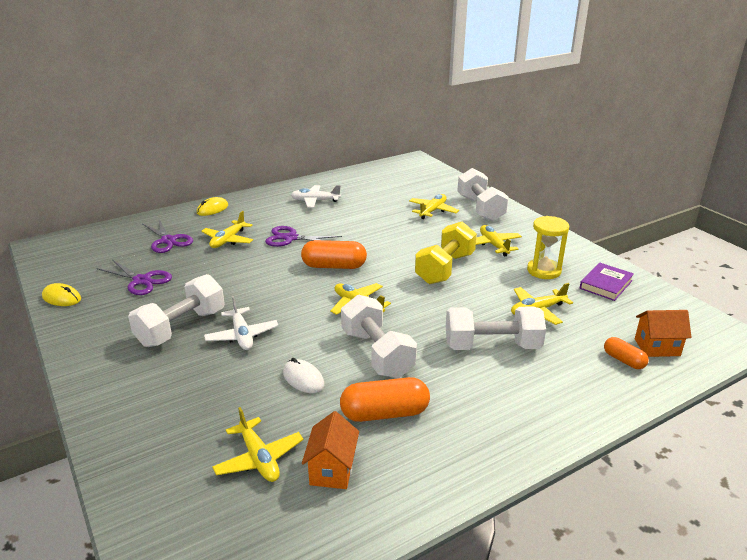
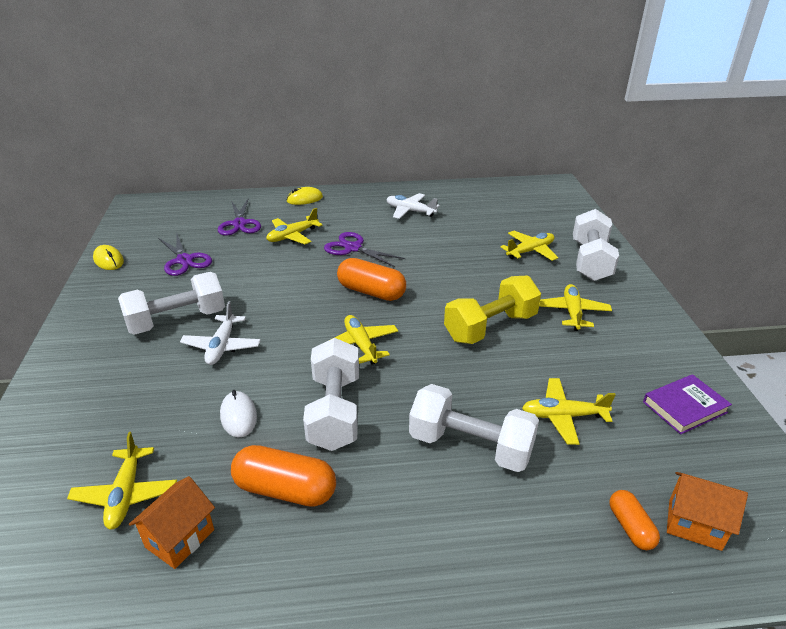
camera: 25 degrees right, 5 degrees up
yellow hourglass [527,216,569,279] -> none

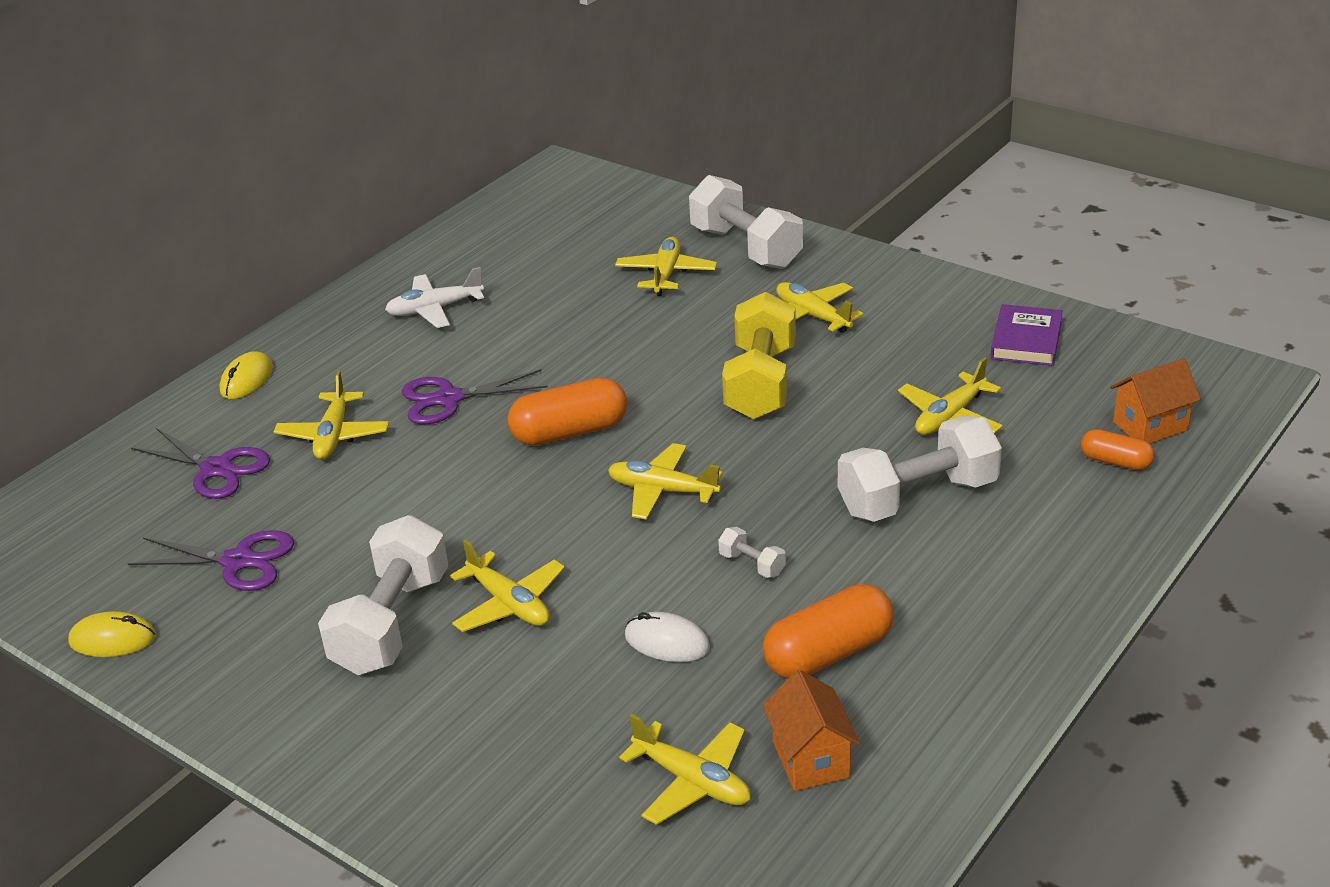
camera: 45 degrees left, 0 degrees up
white plane [180,301,261,365] -> yellow plane [450,540,565,632]
white dumbbell [303,338,359,451] -> white dumbbell [718,527,786,578], size x0.42

